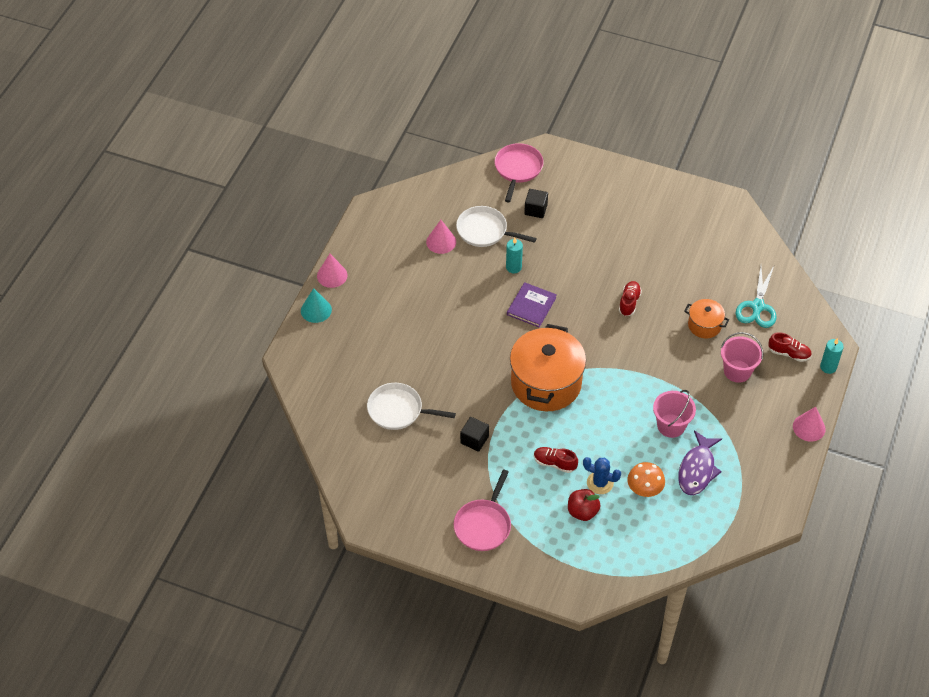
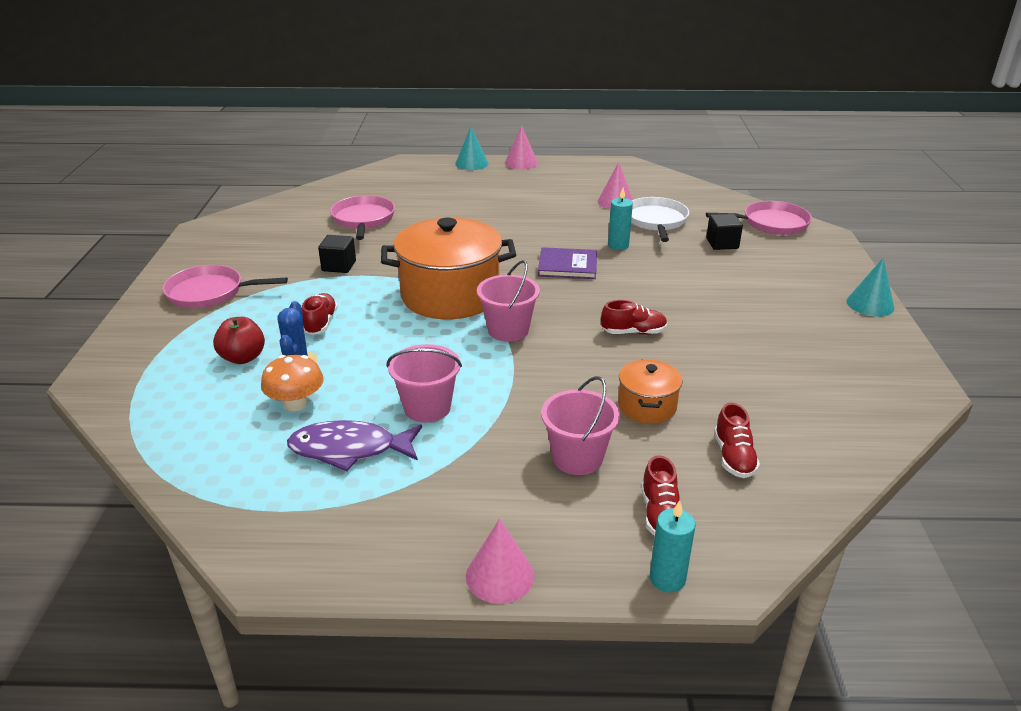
camera: 70 degrees right, 20 degrees down
white pan [367,383,456,430] -> pink pan [330,195,395,240]
turquoise scissors [735,266,776,328] -> red shoe [714,402,760,478]
none -> pink bucket [477,260,540,342]
none -> turquoise cone [846,258,894,317]

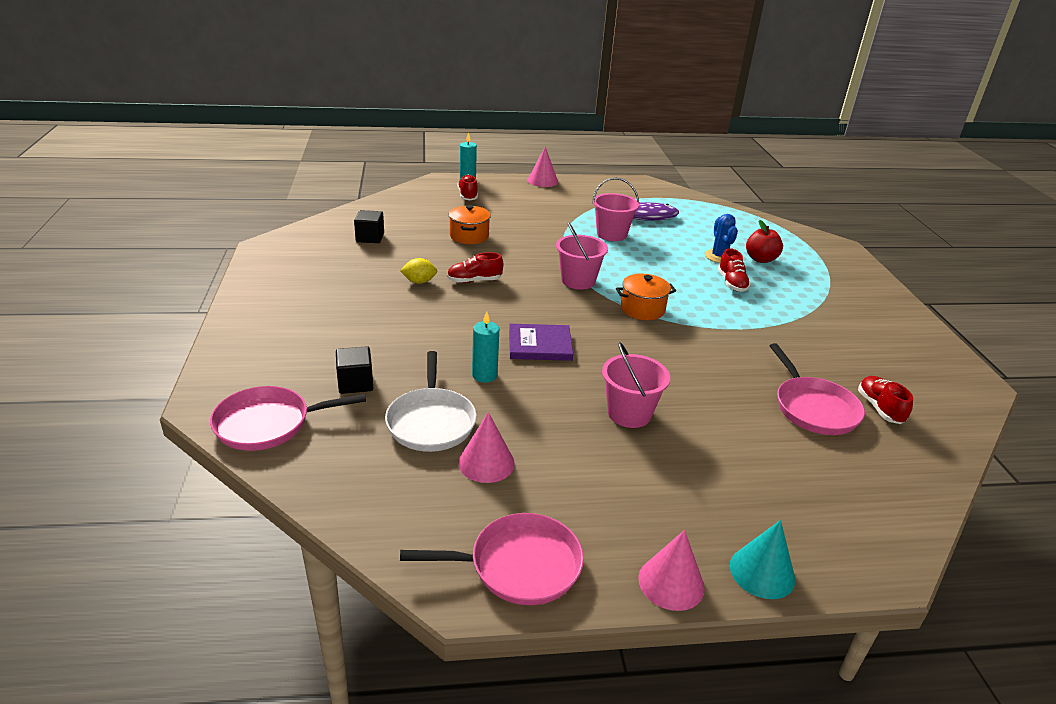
camera: 170 degrees right, 0 degrees up
pink pan [162,265,288,308] -> pink pan moved to [400,513,584,605]
orange mushroom [261,355,324,411] -> none
black cube [318,235,356,273] -> black cube moved to [354,210,384,243]
orange pot [381,218,516,319] -> orange pot [616,274,676,320], size x0.49
pink bucket [541,376,620,475] -> pink bucket moved to [602,342,670,428]
red shoe [714,402,760,478] -> red shoe moved to [858,376,913,424]
turquoise cone [846,258,894,317] -> none
none -> yellow lemon [400,258,437,284]

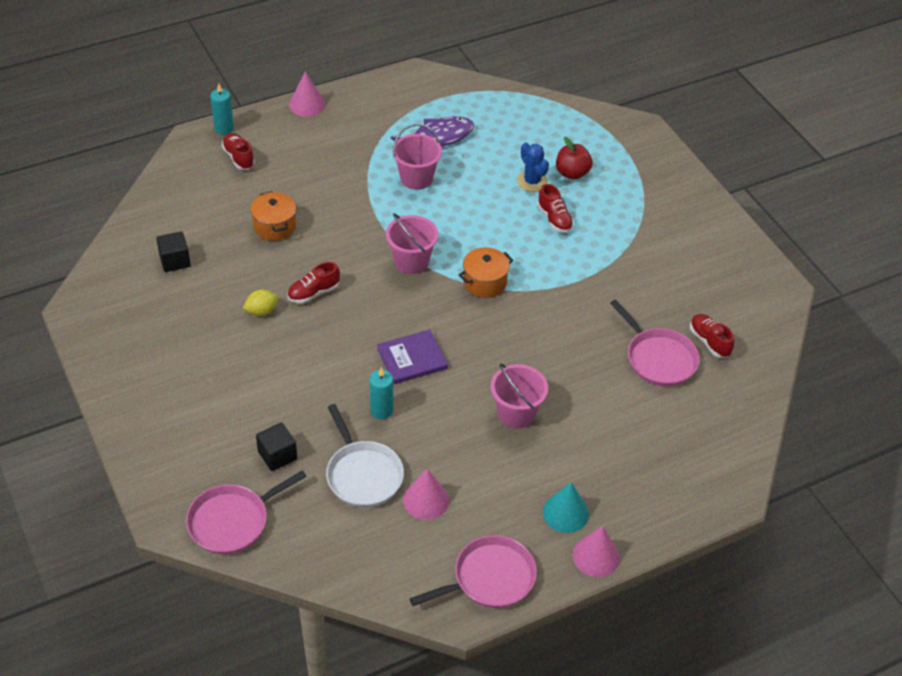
camera: 20 degrees left, 15 degrees up
turquoise cone [730,520,795,599] -> turquoise cone moved to [543,482,589,533]

